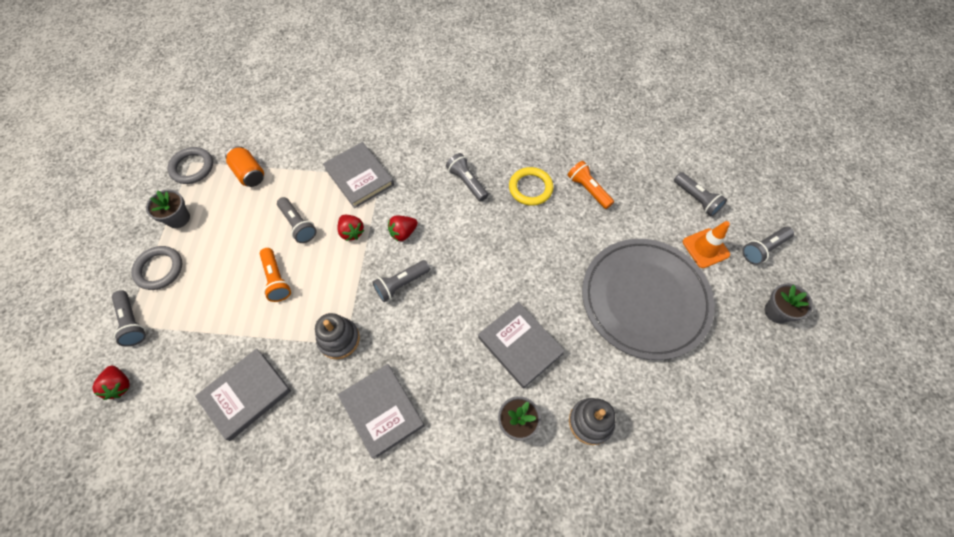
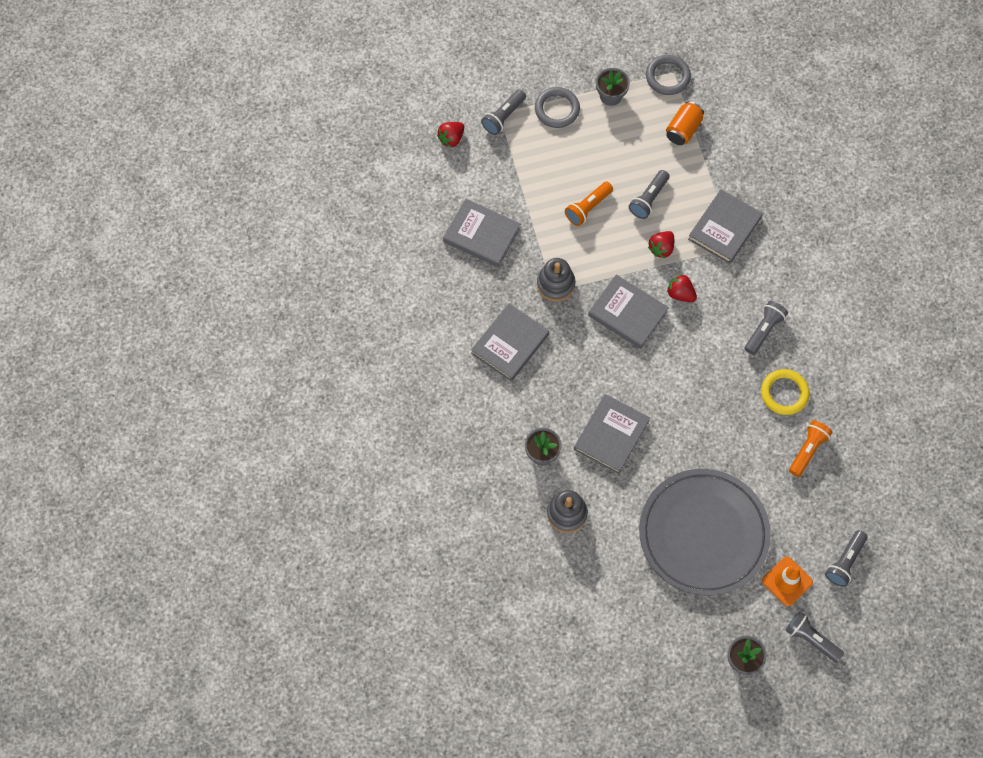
camera: 70 degrees right, 5 degrees up
grey flashlight [372,260,430,302] -> grey book [588,274,669,349]

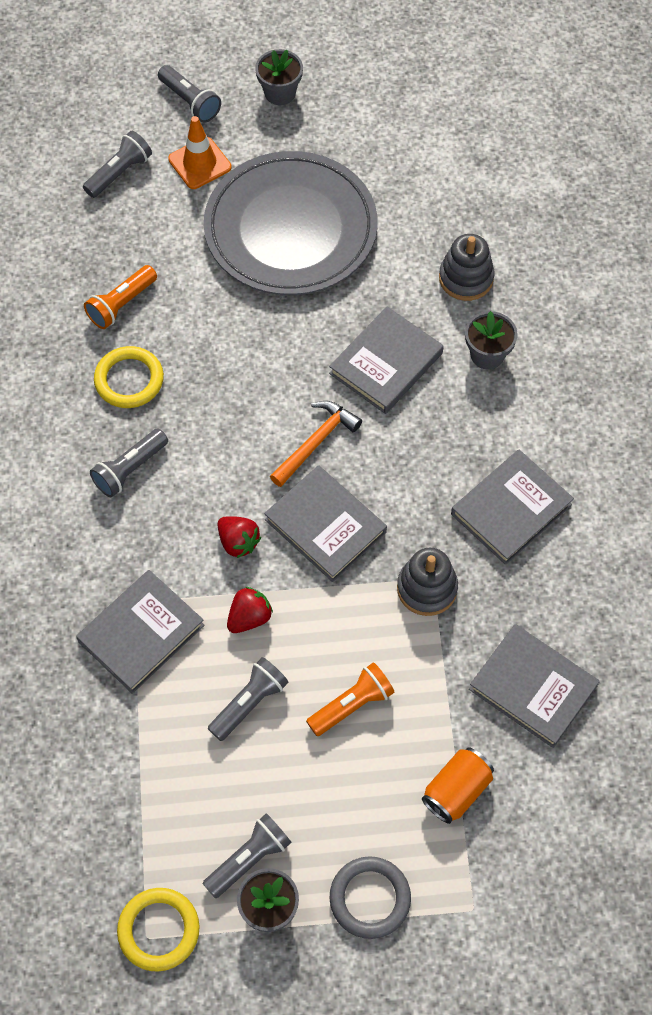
camera: 170 degrees left, 5 degrees down
red strawberry [437,122,464,148] -> none
grey flashlight [481,89,526,135] -> grey flashlight moved to [202,813,292,898]
grey ring [646,55,691,95] -> yellow ring [117,888,200,972]
orange can [666,101,704,145] -> orange can moved to [422,747,494,824]
none -> orange hammer [270,401,362,487]

